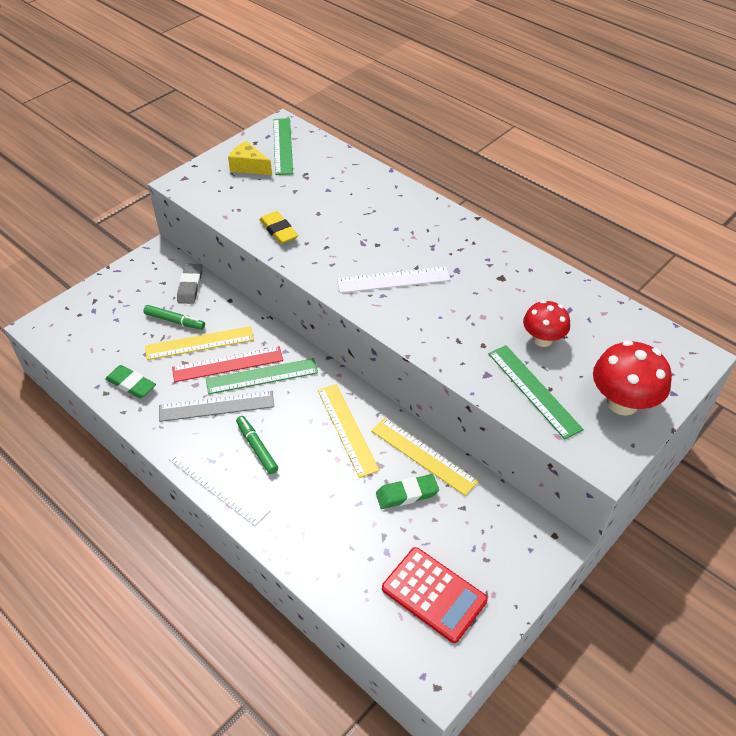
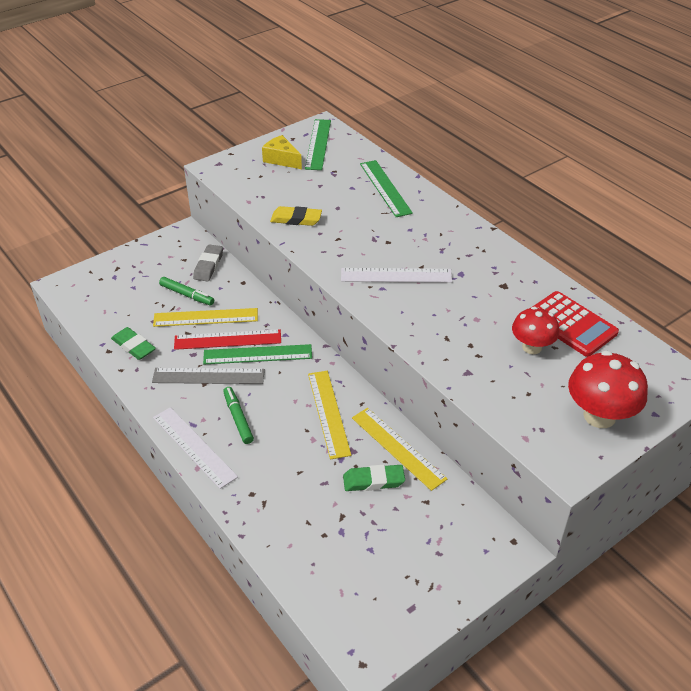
camera: 10 degrees right, 5 degrees down
yellow eraser [260,211,298,244] -> yellow eraser turned 60 degrees counterclockwise [270,206,322,226]
red calculator [382,547,488,643] -> red calculator moved to [531,291,619,357]
green ruler [488,345,583,439] -> green ruler moved to [360,160,413,217]

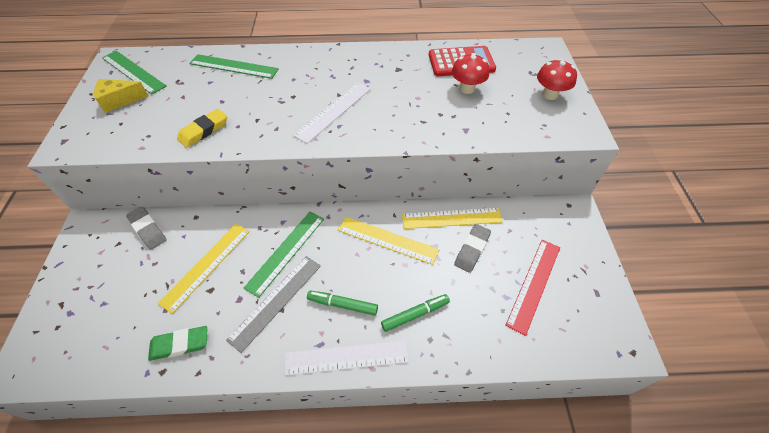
camera: 55 degrees left, 10 degrees up
green marker [159,277,214,305] -> green marker moved to [381,294,450,332]
red ruler [174,329,281,350] -> red ruler moved to [506,240,560,336]
green eraser [343,465,405,491] -> grey eraser [454,224,491,273]
red mushroom [568,351,648,428] -> red mushroom [537,59,577,100], size x0.66

